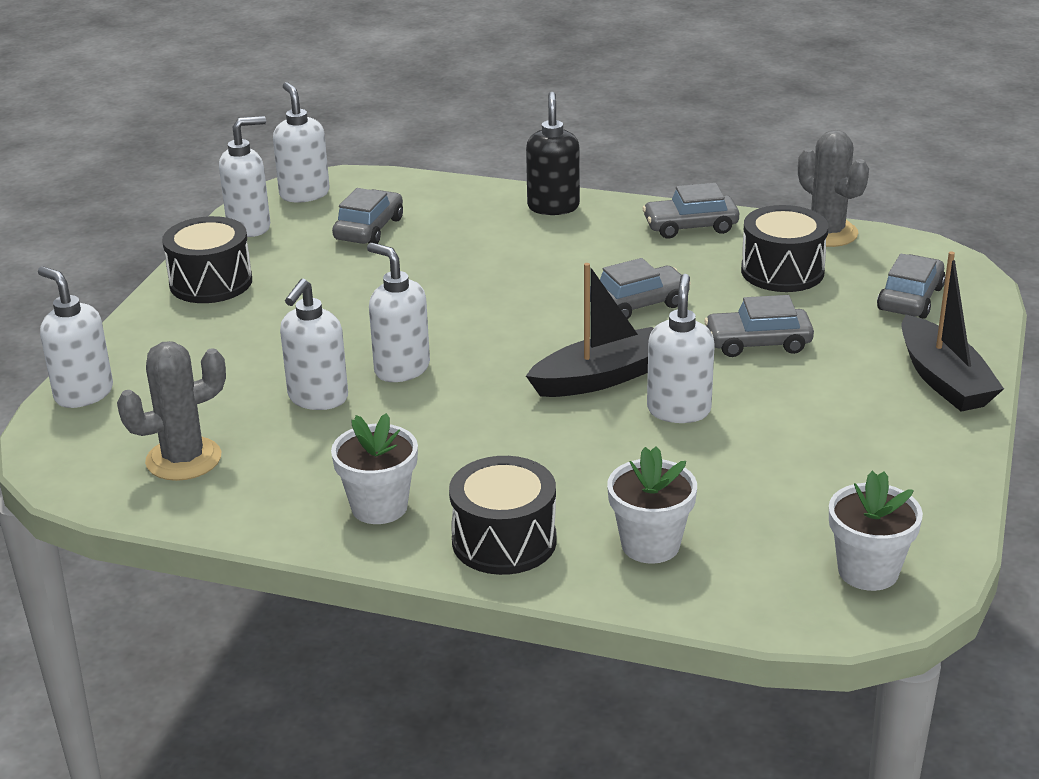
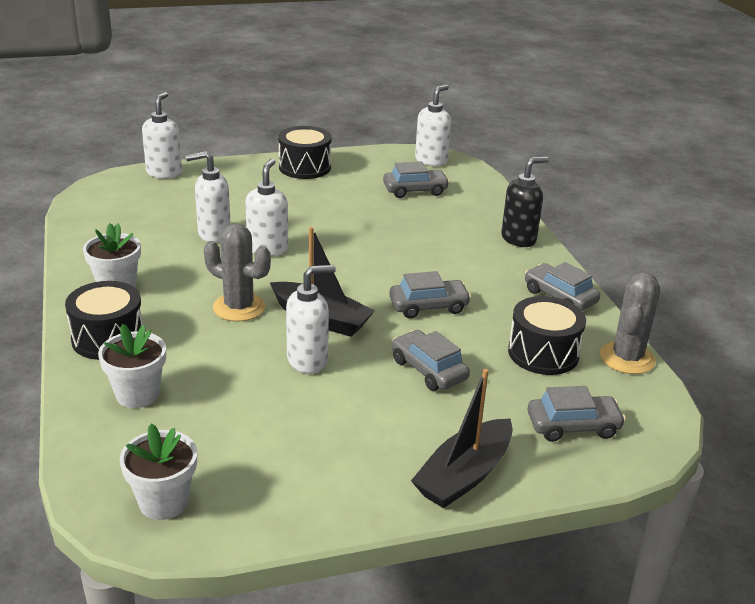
camera: 55 degrees right, 0 degrees up
grey cactus [117,341,226,481] -> grey cactus moved to [204,224,271,322]
white soap dispenser [219,116,270,237] -> none
grey car [590,258,691,320] -> grey car turned 45 degrees counterclockwise [389,271,471,318]

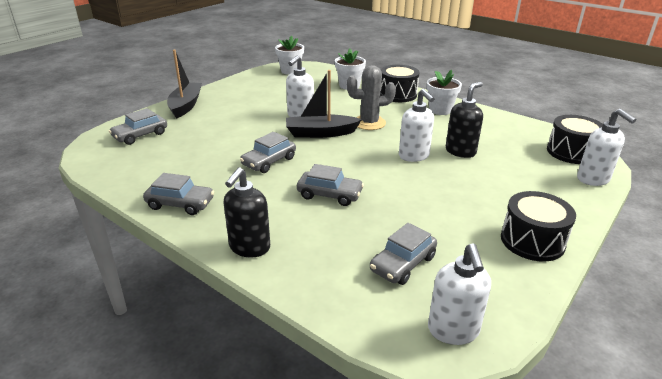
camera: 145 degrees right, 0 degrees up
white soap dispenser [185,151,231,242] -> black soap dispenser [446,82,483,158]
grey car [392,330,470,391] -> grey car moved to [297,164,364,206]
black drum [508,296,586,375] -> black drum moved to [547,115,603,164]
grey cactus [600,273,660,374] -> none

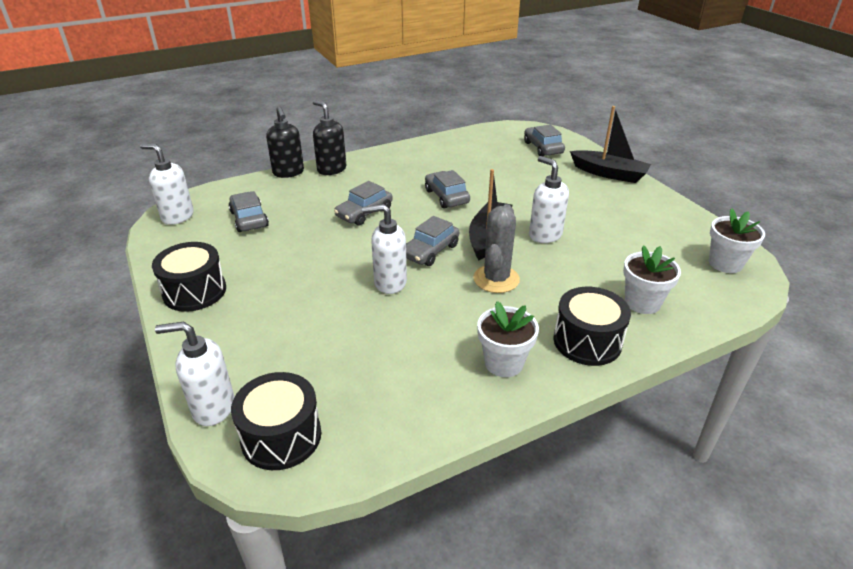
camera: 115 degrees right, 5 degrees up
grey car [143,173,214,215] -> grey car moved to [406,216,459,266]
black soap dispenser [446,82,483,158] -> black soap dispenser moved to [266,106,304,178]

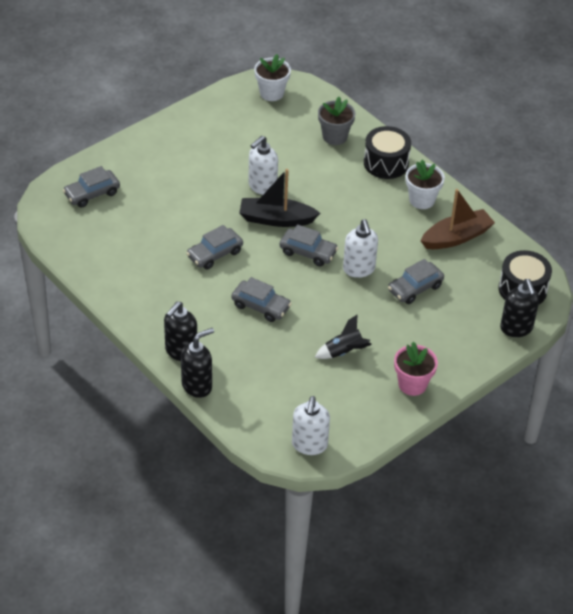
camera: 105 degrees left, 10 degrees up
black drum [152,242,226,312] -> pink flower pot [394,342,438,396]
white soap dispenser [155,321,234,426] -> black soap dispenser [500,279,539,337]
grey car [229,191,269,232] -> grey car moved to [388,259,444,304]
grey cactus [473,204,520,293] -> none
black boat [570,106,651,183] -> none
white flower pot [623,245,681,314] -> grey flower pot [318,97,355,145]
none -> black rocket [314,314,372,359]
none -> brown boat [421,189,495,249]

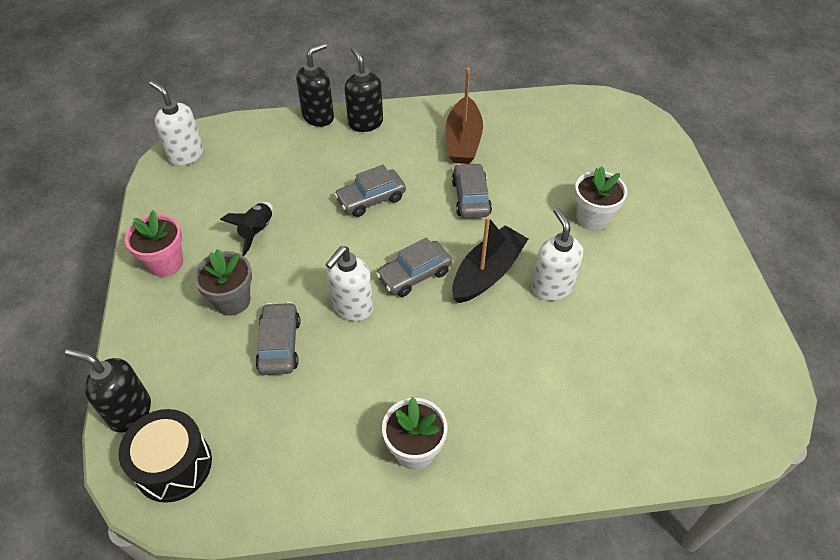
camera: 125 degrees right, 5 degrees up
grey car [63,166,120,208] -> none
black soap dispenser [181,328,214,398] -> black soap dispenser turned 135 degrees counterclockwise [296,43,334,127]
white flower pot [254,54,291,101] -> white flower pot moved to [575,166,627,231]
grey flower pot [318,97,355,145] -> grey flower pot moved to [194,249,252,316]
white soap dispenser [343,219,378,278] -> white soap dispenser turned 75 degrees counterclockwise [325,246,373,321]
black drum [364,126,411,179] -> none
brown boat [421,189,495,249] -> brown boat moved to [445,67,483,164]

